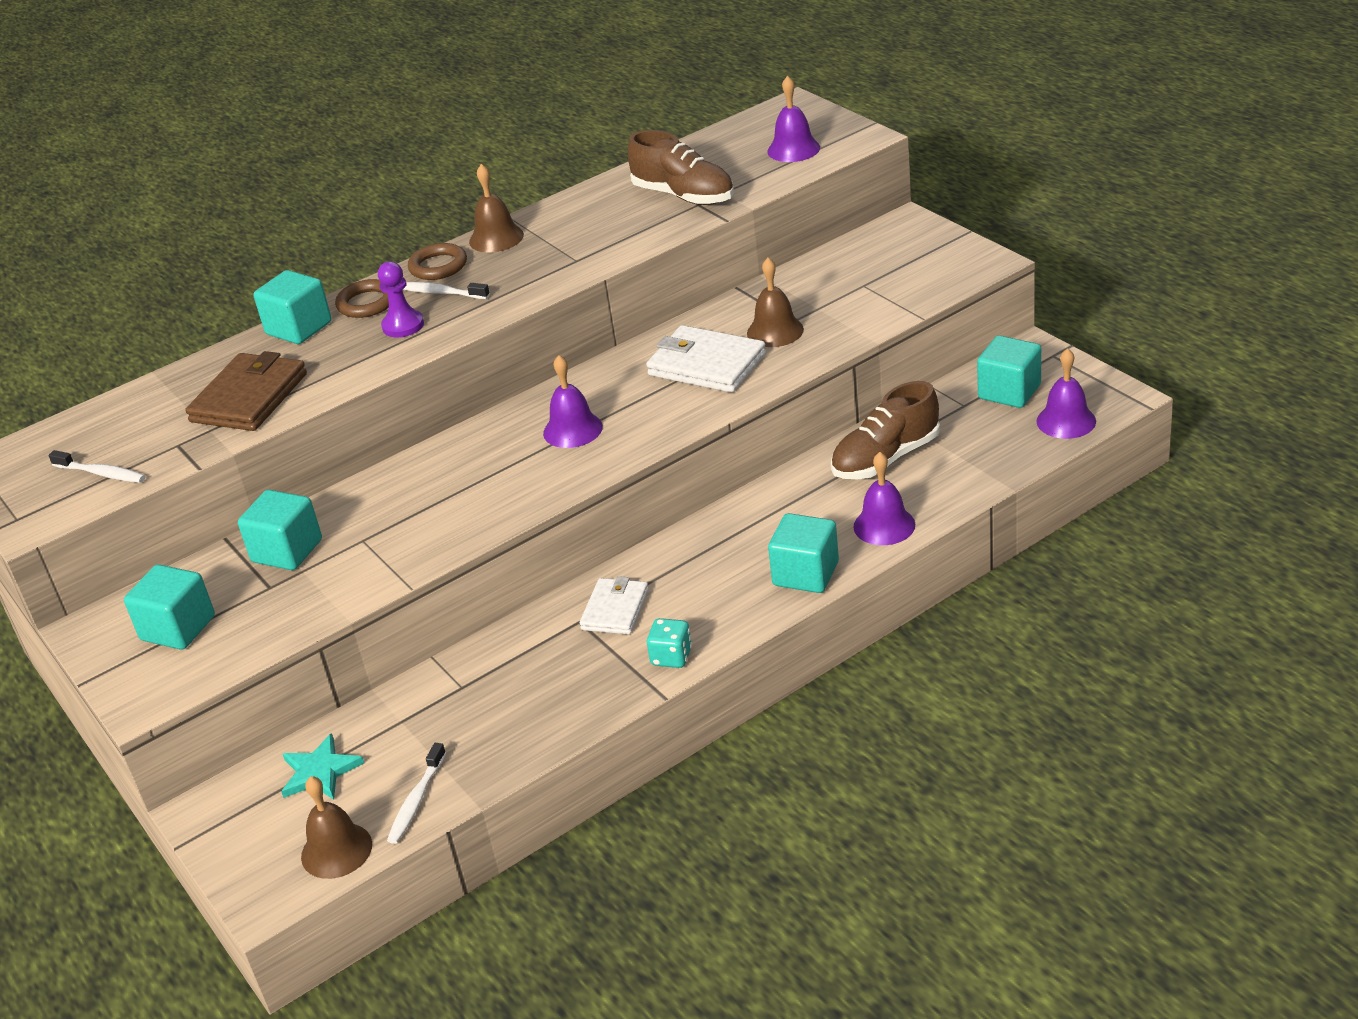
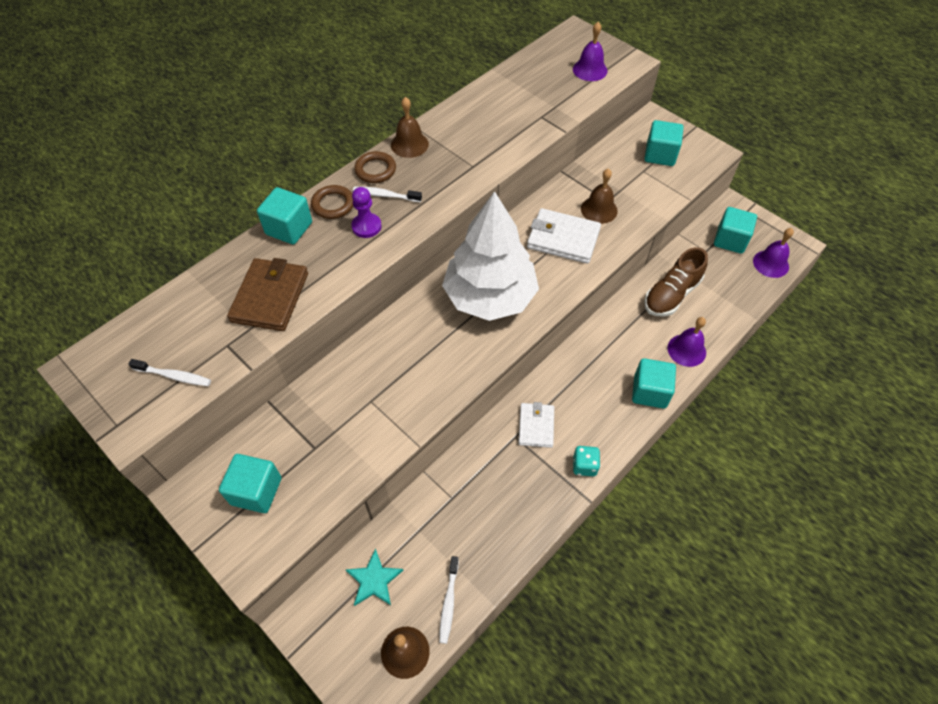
camera: 15 degrees left, 20 degrees up
turquoise cube [238,490,322,570] -> turquoise cube moved to [645,120,684,166]
purple bell [543,355,603,448] -> white tree [442,191,539,321]
brown shoe [628,130,734,205] -> none

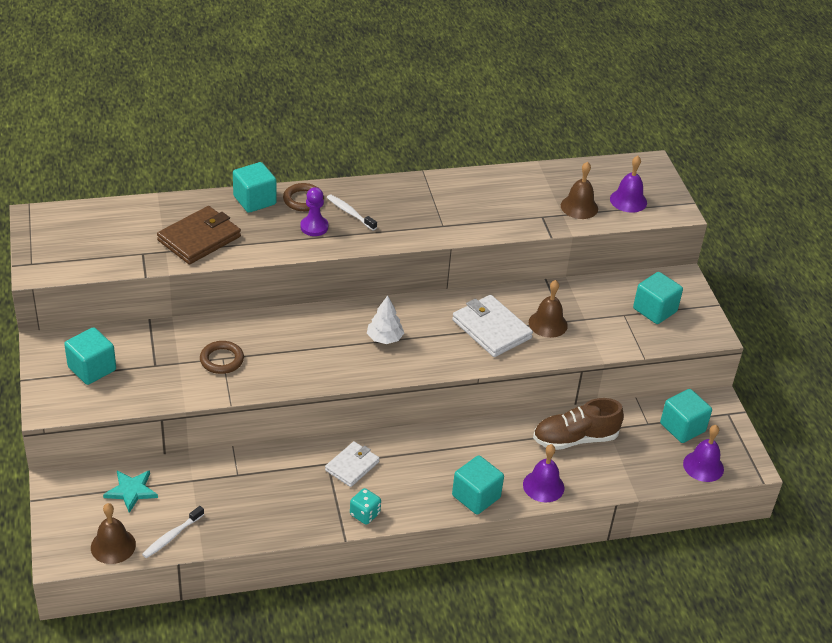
camera: 30 degrees right, 15 degrees down
white toothbrush [128,359,211,386] -> none
brown ring [354,151,396,183] -> brown ring moved to [200,341,244,374]
brown bell [391,97,429,158] -> brown bell moved to [561,162,598,219]
white tree [442,191,539,321] -> white tree [367,295,404,344], size x0.40

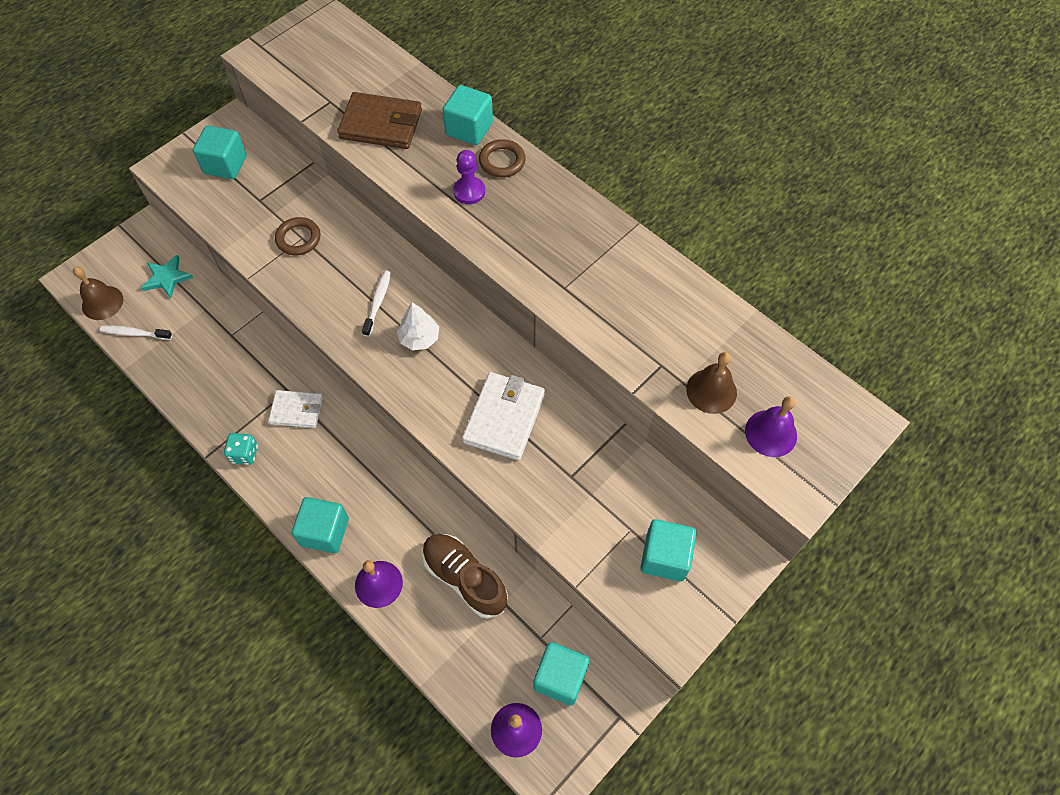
camera: 60 degrees right, 20 degrees up
white toothbrush [327,194,377,230] -> white toothbrush moved to [362,270,391,337]
brown bell [529,280,568,338] -> none

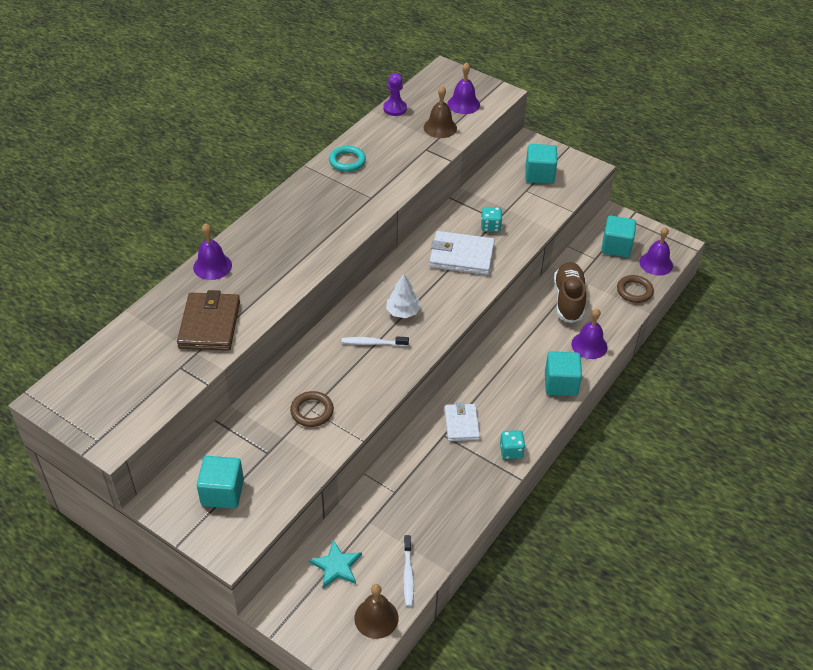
camera: 100 degrees left, 15 degrees down
brown shoe [422,534,508,619] -> brown shoe turned 150 degrees clockwise [554,262,586,323]
turquoise cube [443,85,493,145] -> purple bell [193,223,232,280]
purple pawn [453,150,485,204] -> purple pawn moved to [383,73,407,116]
brown ring [479,139,526,177] -> brown ring moved to [617,275,654,303]
none -> turquoise ring [329,146,366,172]
none -> turquoise dice [481,207,502,232]

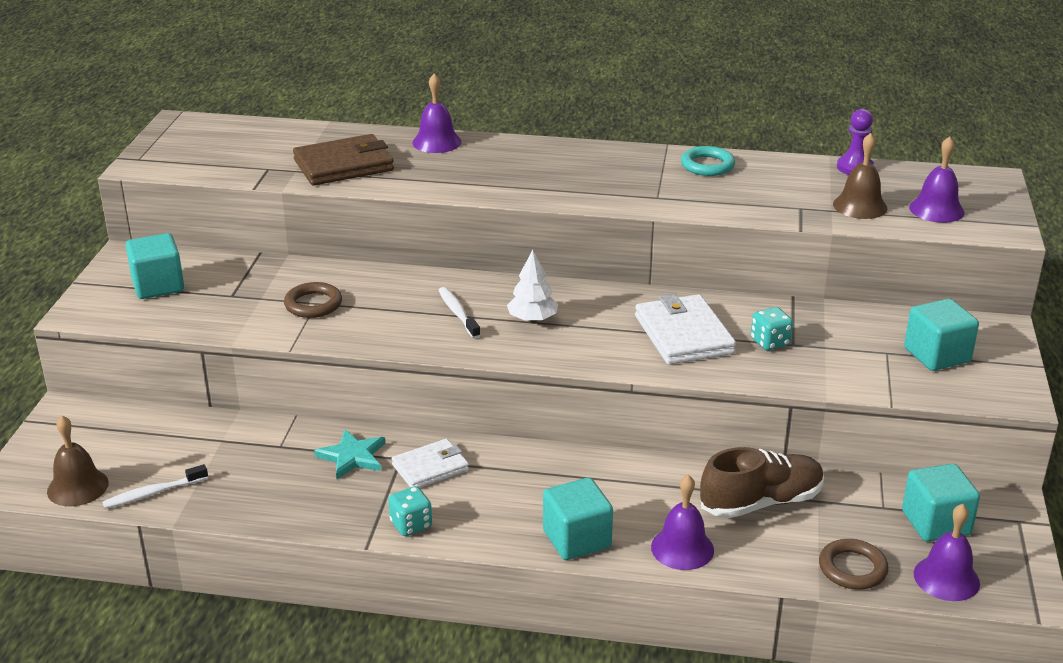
camera: 65 degrees right, 15 degrees down
turquoise star [309,540,362,588] -> turquoise star moved to [314,429,385,479]

